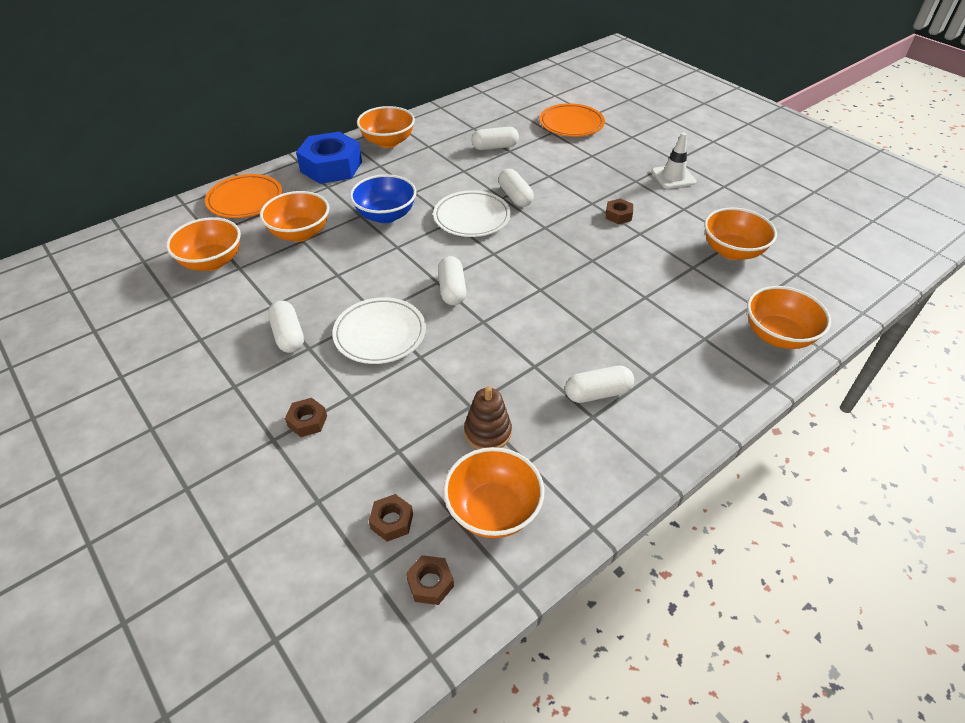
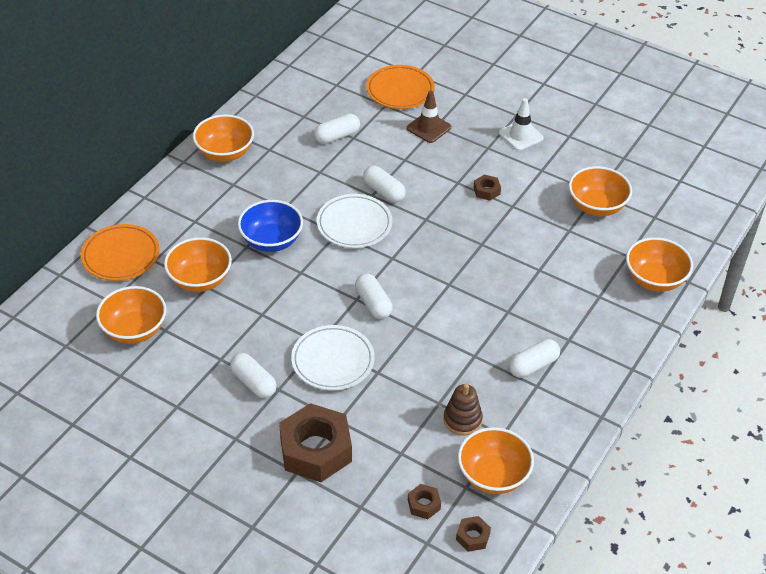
camera: 20 degrees left, 0 degrees up
brown nut [285,398,327,437] -> brown nut [279,403,352,482], size x2.31
blue nut [296,132,362,184] -> none
none -> brown traffic cone [407,90,451,143]

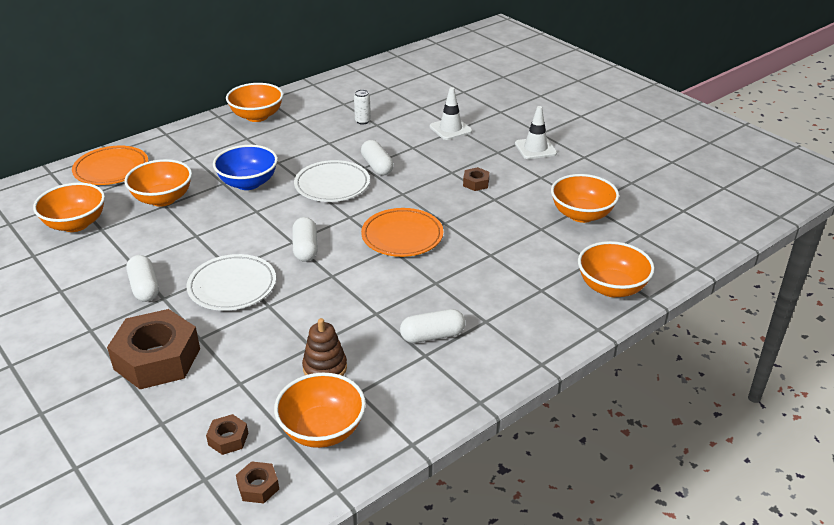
camera: 20 degrees right, 10 degrees down
white capsule [314,114,360,144] -> white can [354,90,371,125]
orange plate [366,65,435,109] -> orange plate moved to [361,208,443,257]
brown traffic cone [407,90,451,143] -> white traffic cone [430,87,472,140]

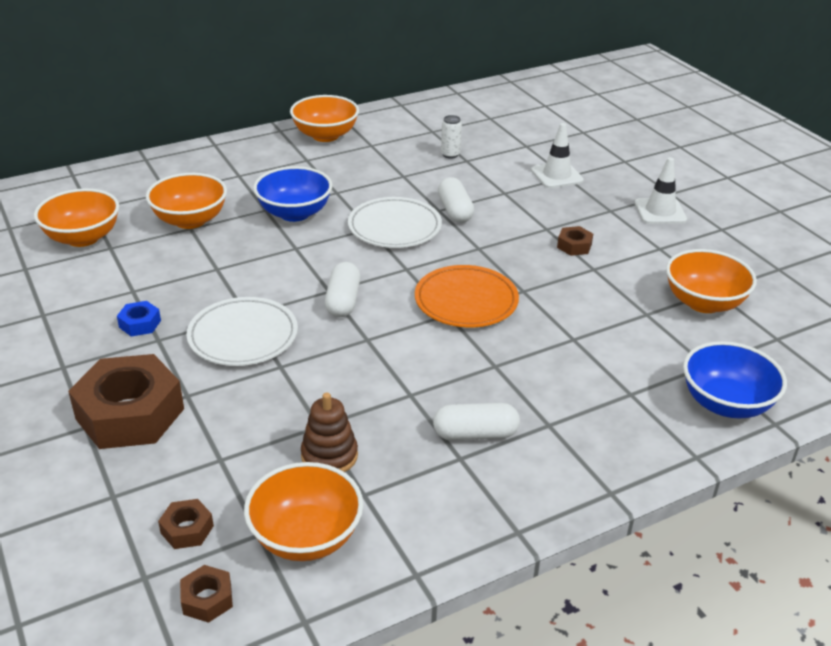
camera: 10 degrees right, 0 degrees up
orange plate [72,146,148,185] -> none
white capsule [126,255,159,302] -> blue nut [117,301,161,337]
orange bowl [578,241,655,297] -> blue bowl [683,341,787,418]

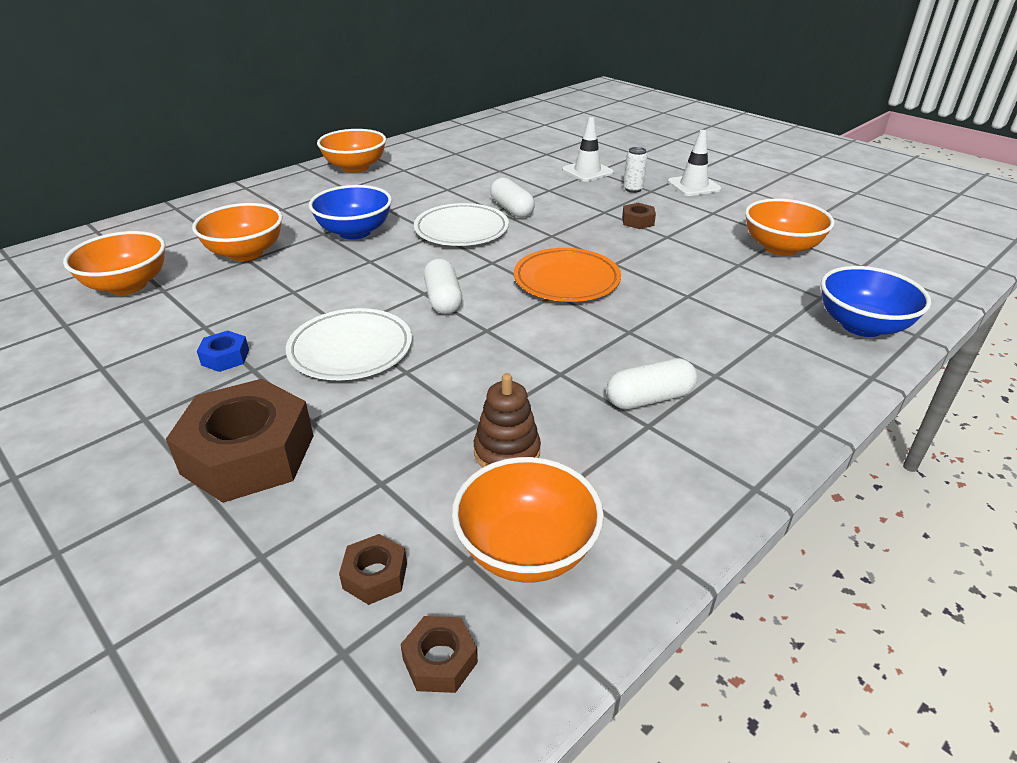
camera: 15 degrees left, 0 degrees up
white can [441,115,462,159] -> white can moved to [624,147,647,193]

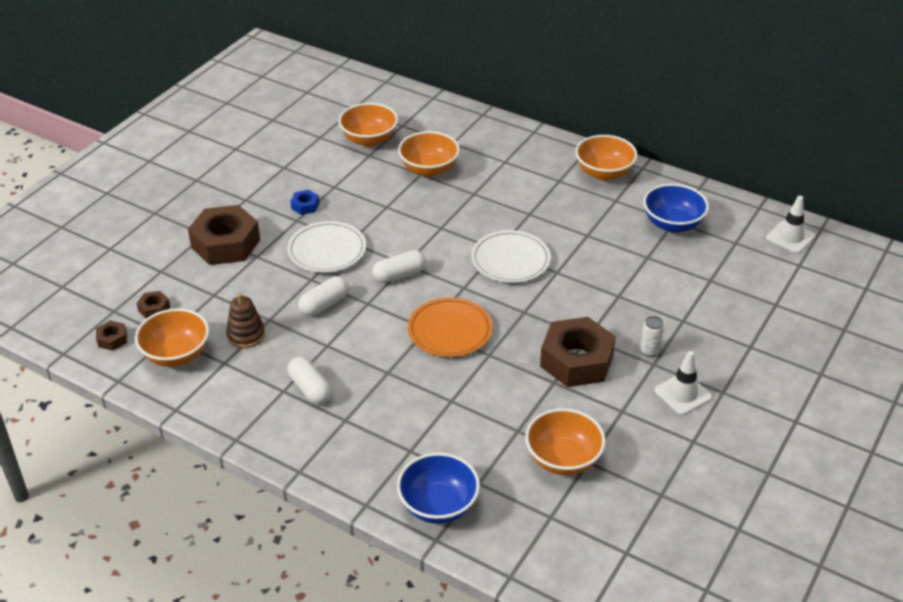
camera: 75 degrees right, 5 degrees up
blue bowl [309,185,392,240] -> blue bowl moved to [643,184,709,233]
white capsule [490,178,535,218] -> white capsule moved to [298,276,349,316]
white traffic cone [562,117,614,182] -> white traffic cone moved to [766,196,815,254]
brown nut [622,203,656,229] -> brown nut [540,317,616,387], size x2.31

